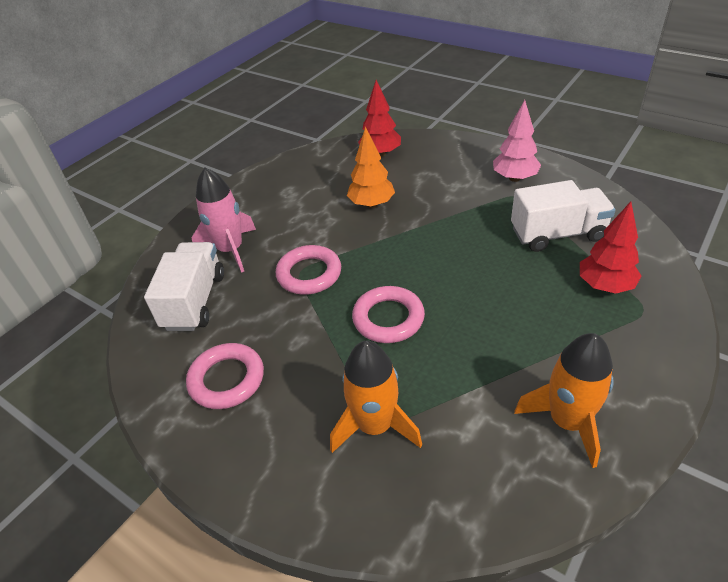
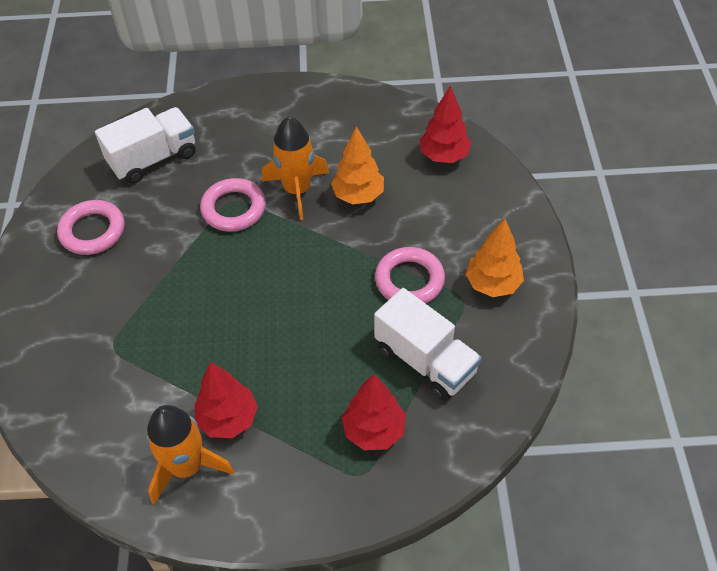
camera: 50 degrees right, 10 degrees up
pink rocket [192,168,256,273] -> none
orange rocket [330,341,422,453] -> orange rocket moved to [262,116,329,220]
pink ring [352,286,425,343] -> pink ring moved to [375,247,445,304]
pink tree [493,100,541,182] -> orange tree [466,219,524,297]
none -> red tree [195,362,258,438]

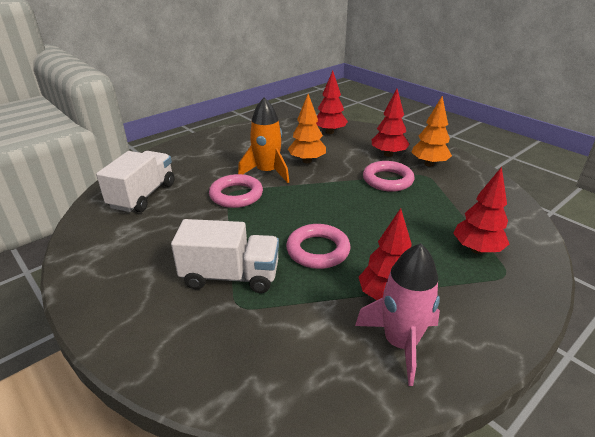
camera: 40 degrees left, 20 degrees down
pink ring [57,200,124,255] -> pink ring moved to [286,224,351,269]
orange rocket [147,405,234,504] -> pink rocket [355,243,440,386]
white truck [374,288,482,401] -> white truck moved to [171,219,279,293]
none -> red tree [372,89,410,157]

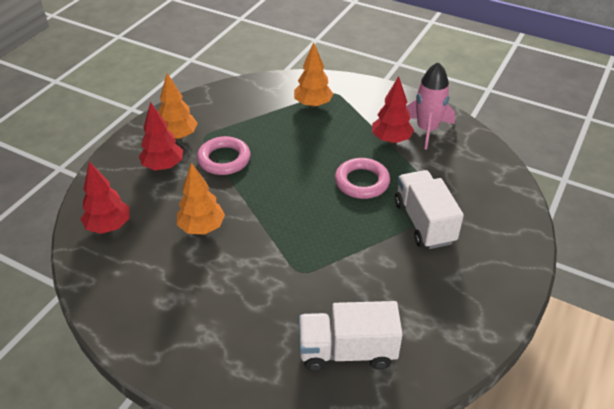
camera: 110 degrees left, 10 degrees up
pink ring [209,174,263,208] -> none
orange rocket [238,98,289,183] -> none
red tree [453,167,509,254] -> orange tree [294,42,333,108]

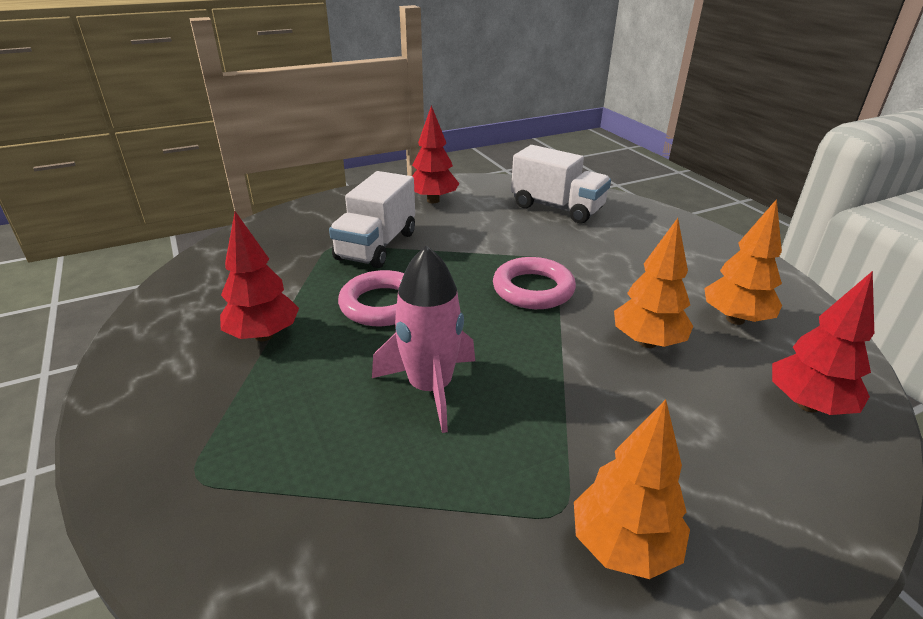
camera: 145 degrees left, 10 degrees down
red tree [139,102,183,170] -> red tree moved to [412,105,459,203]
pink ring [197,136,250,175] -> pink ring moved to [493,257,576,309]
orange tree [294,42,333,108] -> orange tree moved to [704,199,782,325]
pink rocket [406,62,455,149] -> pink rocket moved to [372,245,475,433]

